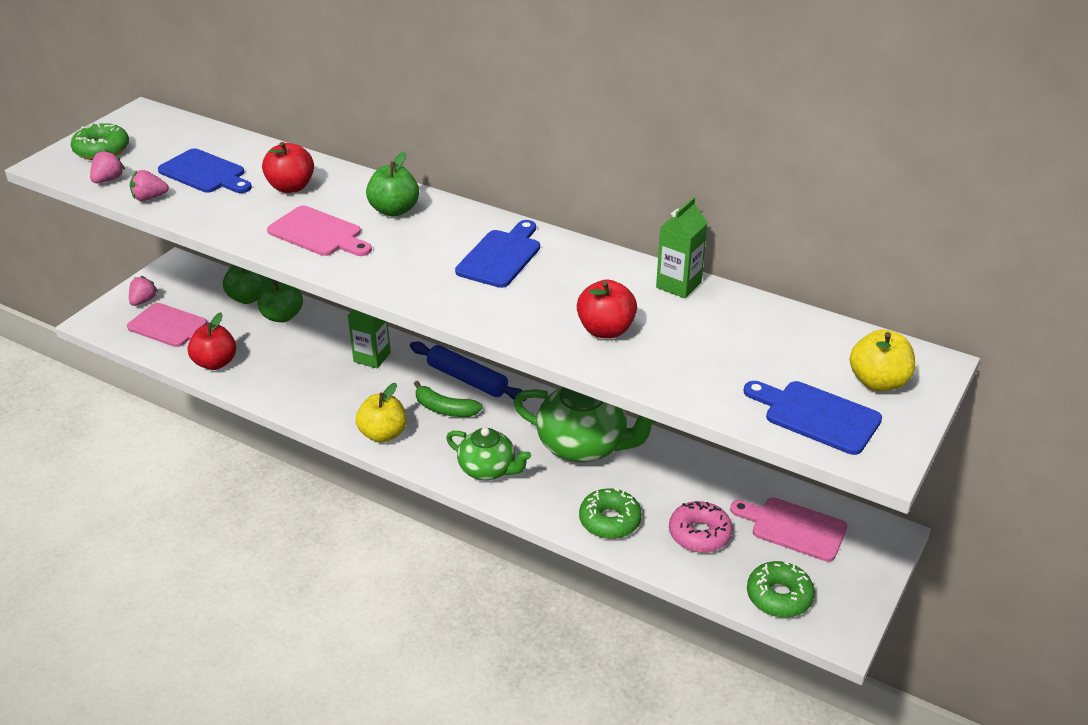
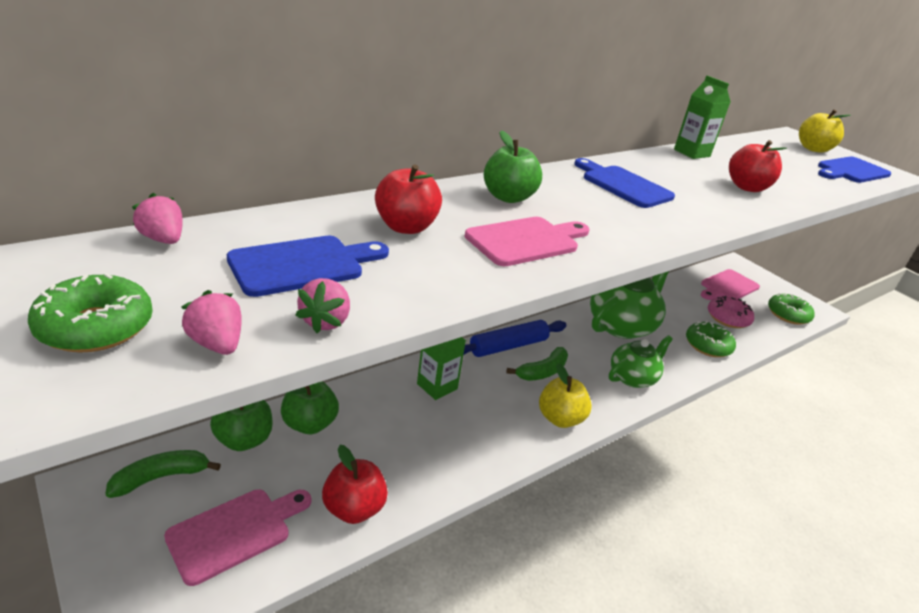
camera: 70 degrees left, 5 degrees down
pink strawberry [129,276,158,306] -> pink strawberry moved to [132,193,183,244]
none -> green banana [105,450,221,498]

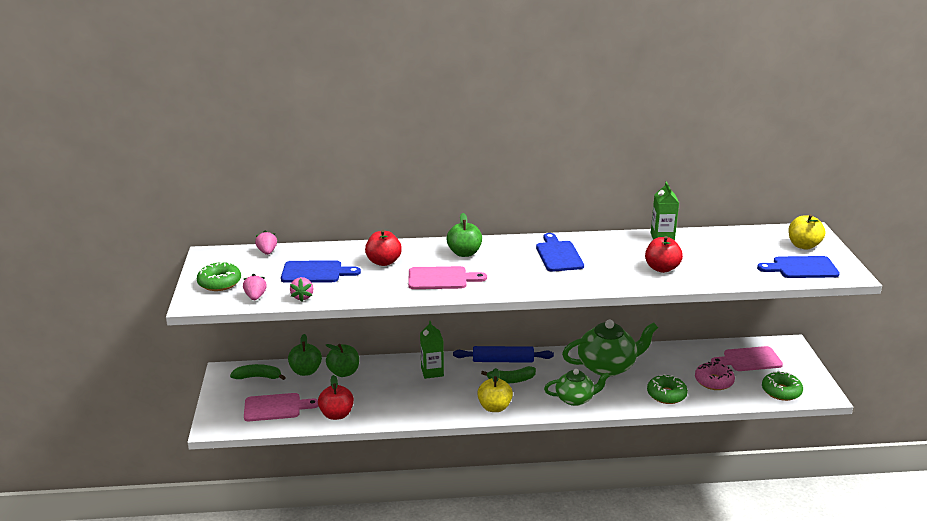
camera: 35 degrees right, 5 degrees down
pink strawberry [295,278,350,333] -> pink strawberry turned 45 degrees counterclockwise [290,277,314,302]

